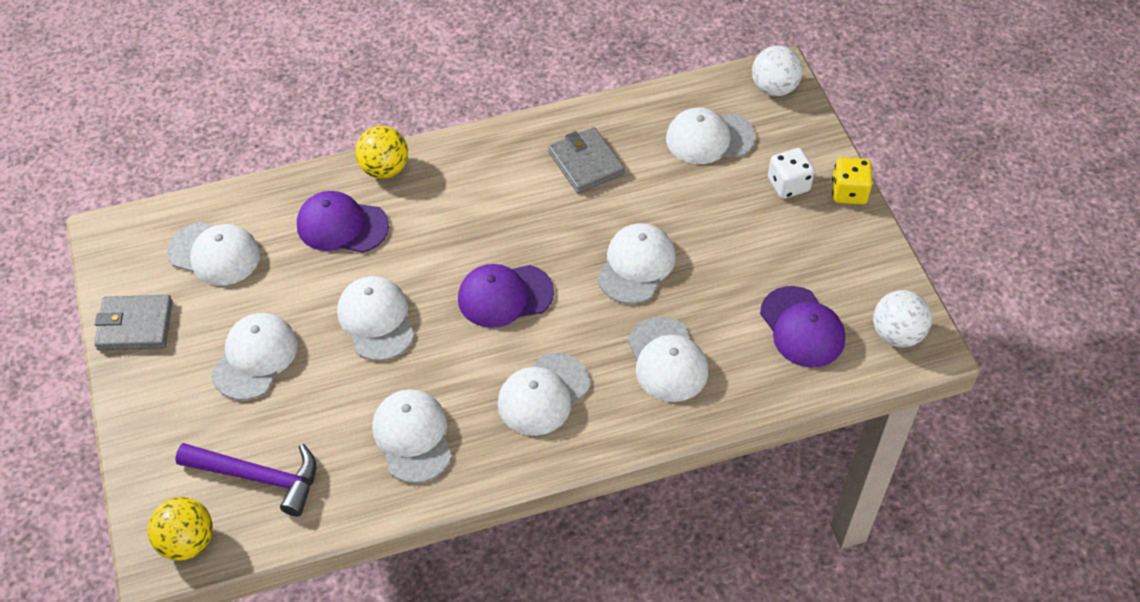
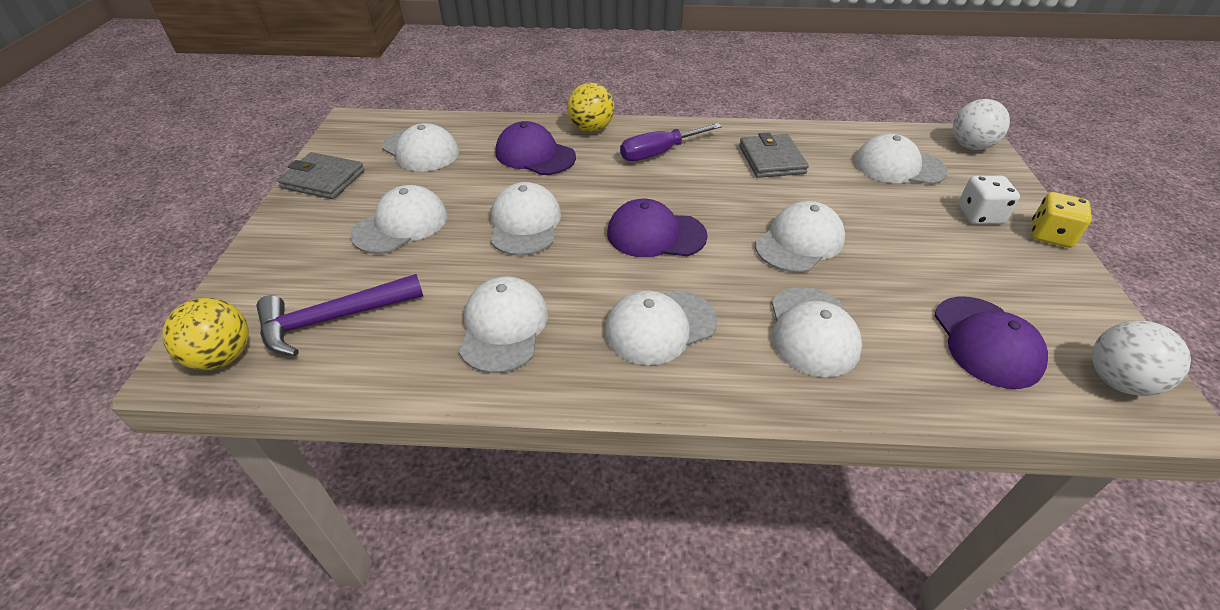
camera: 20 degrees right, 10 degrees down
purple hammer [175,443,316,517] -> purple hammer turned 120 degrees clockwise [257,274,423,356]
none -> purple screwdriver [620,123,722,161]

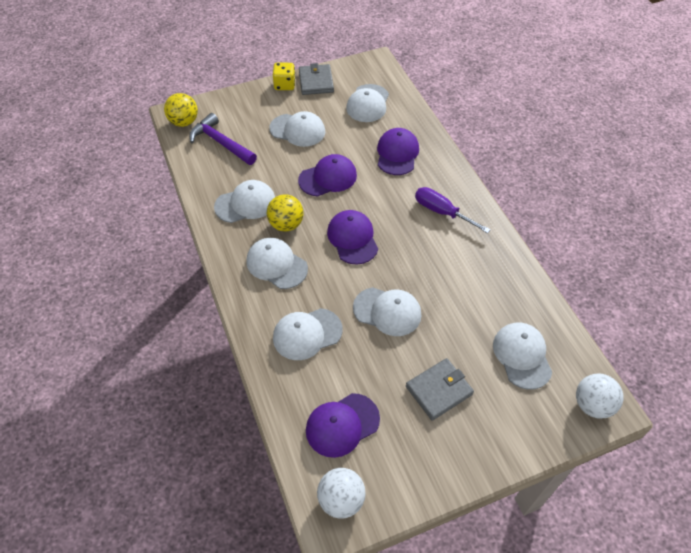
camera: 65 degrees right, 10 degrees up
white cap [491,182,561,256] -> purple cap [298,154,357,196]
yellow ball [567,83,614,132] -> yellow ball moved to [267,194,304,232]
grey wallet [739,132,809,178] -> grey wallet moved to [406,358,474,421]
white dice [958,176,1020,224] -> none
yellow dice [1032,192,1092,248] -> yellow dice moved to [273,63,296,90]

